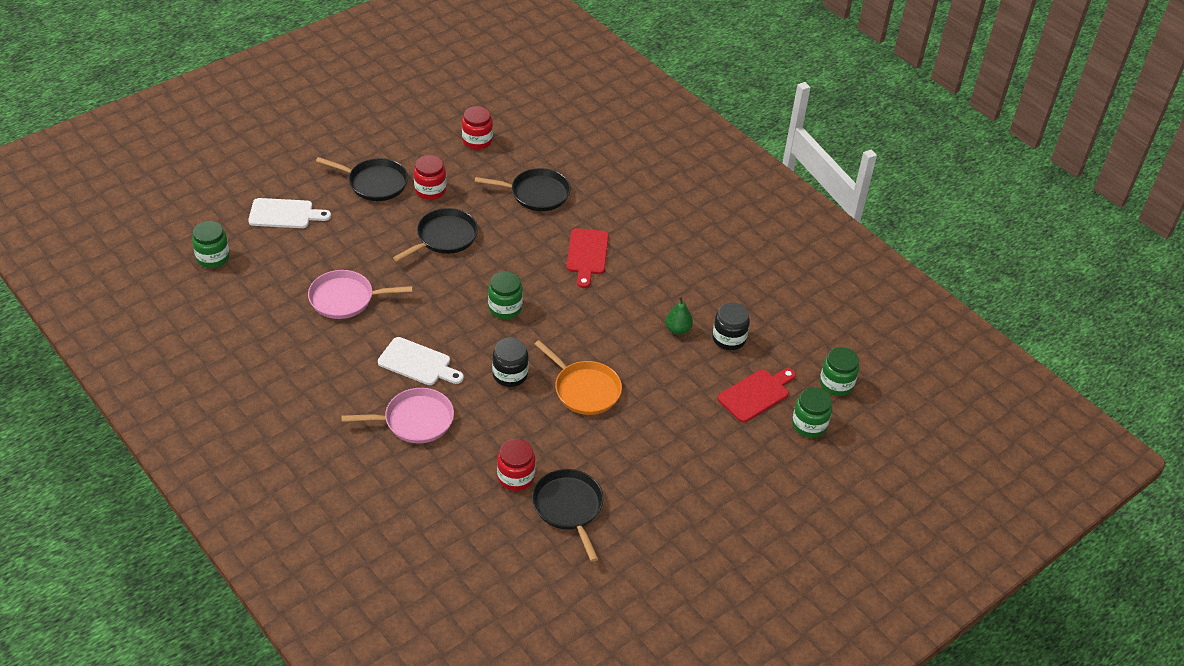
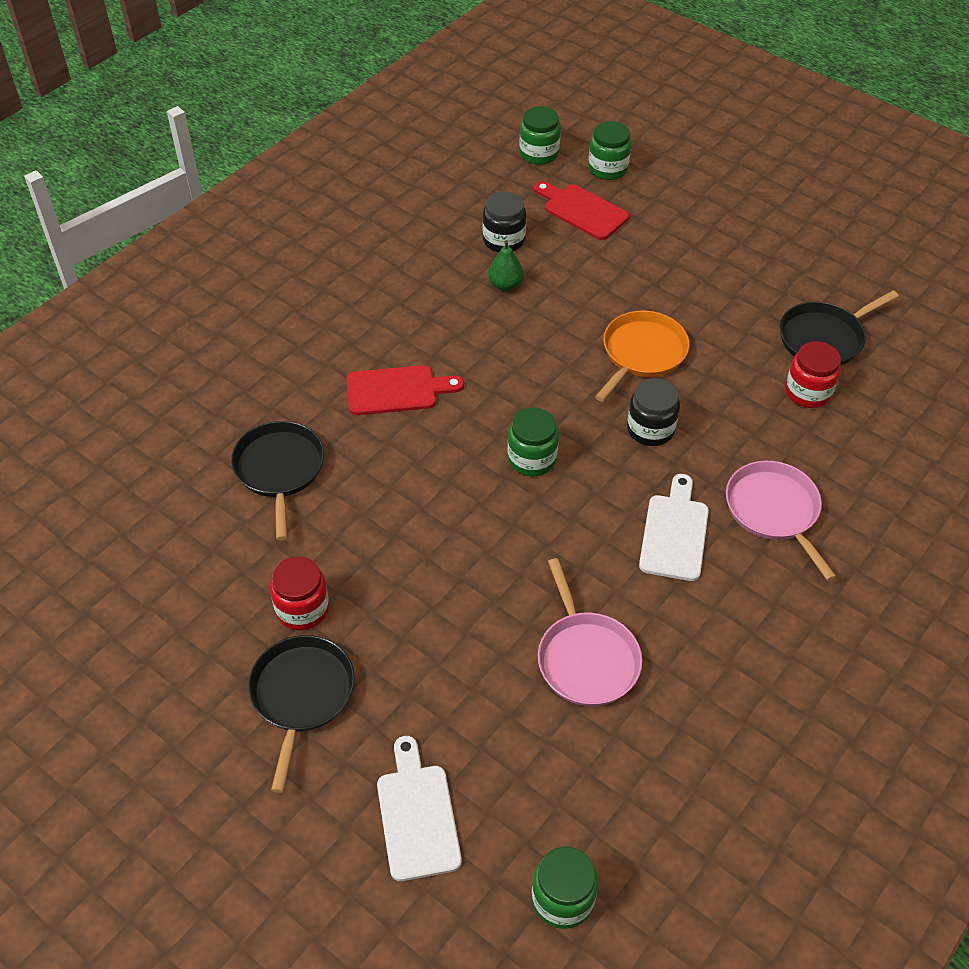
camera: 100 degrees left, 5 degrees up
black pan [393,208,478,262] -> none
red jar [462,106,493,149] -> none

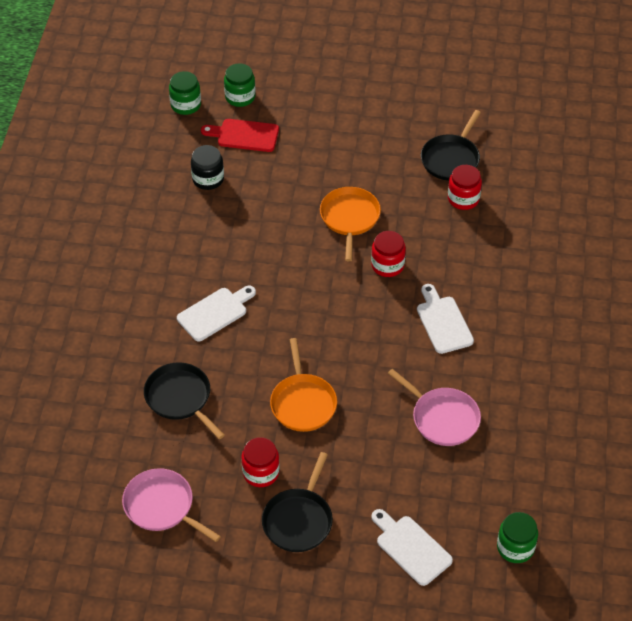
camera: 30 degrees left, 0 degrees up
black pan [248,635,355,793] -> black pan turned 135 degrees counterclockwise [262,452,333,552]
red cutting board [346,365,464,415] -> white cutting board [177,285,256,342]
green pear [488,240,523,291] -> none
green jar [508,408,559,476] -> none
black jar [627,378,680,446] -> red jar [371,231,406,277]
pink pan [726,461,837,581] -> pink pan moved to [122,468,221,542]
none -> orange pan [270,338,337,432]

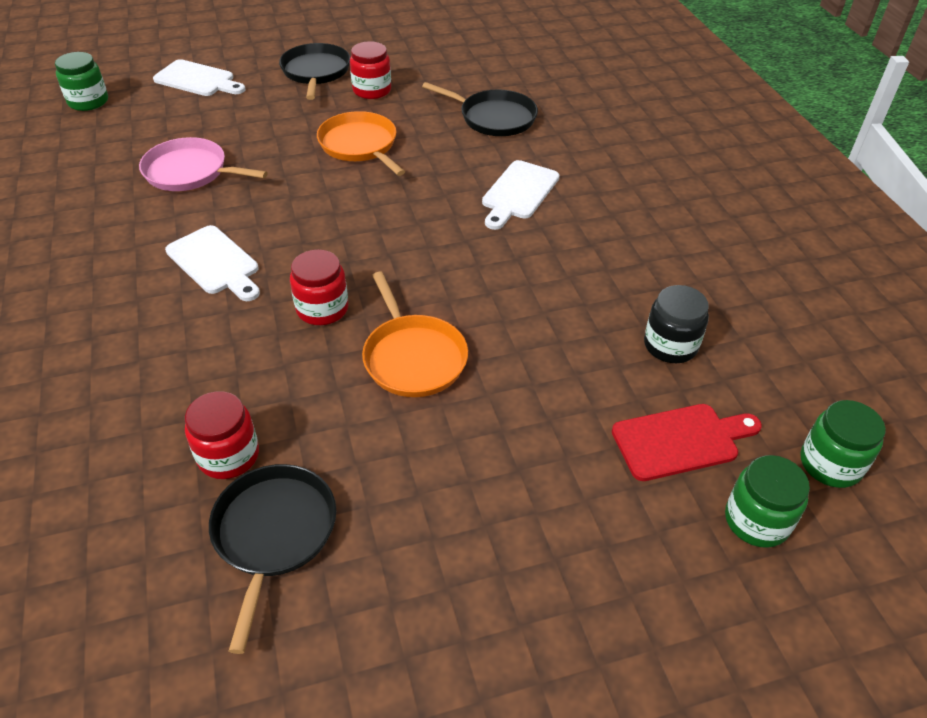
camera: 155 degrees right, 5 degrees down
pink pan [122,468,221,542] -> none

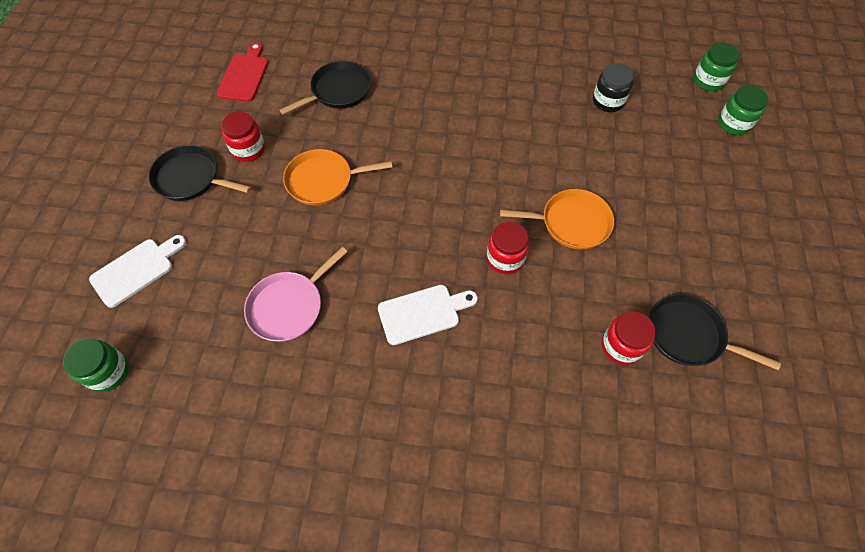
camera: 65 degrees left, 15 degrees up
white cutting board [482,160,560,230] -> none
red cutting board [612,404,762,481] -> red cutting board moved to [217,42,268,102]

